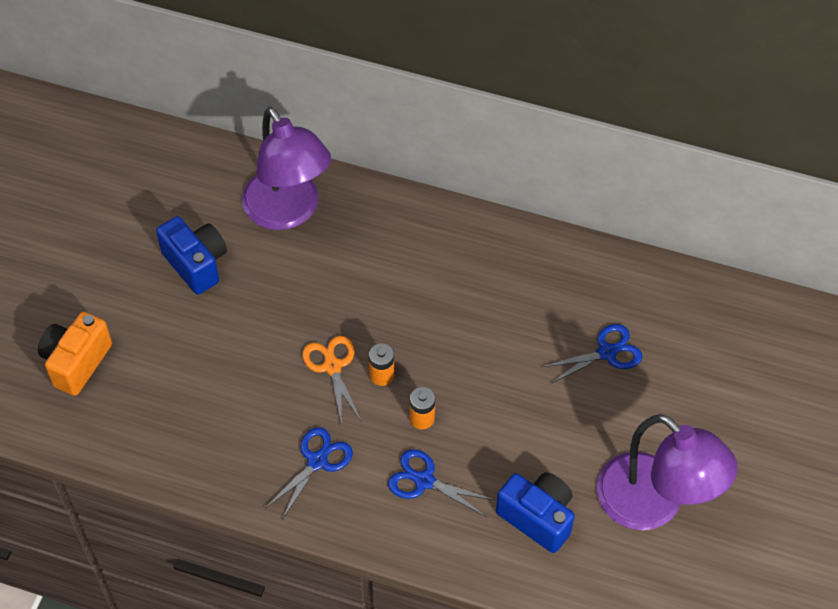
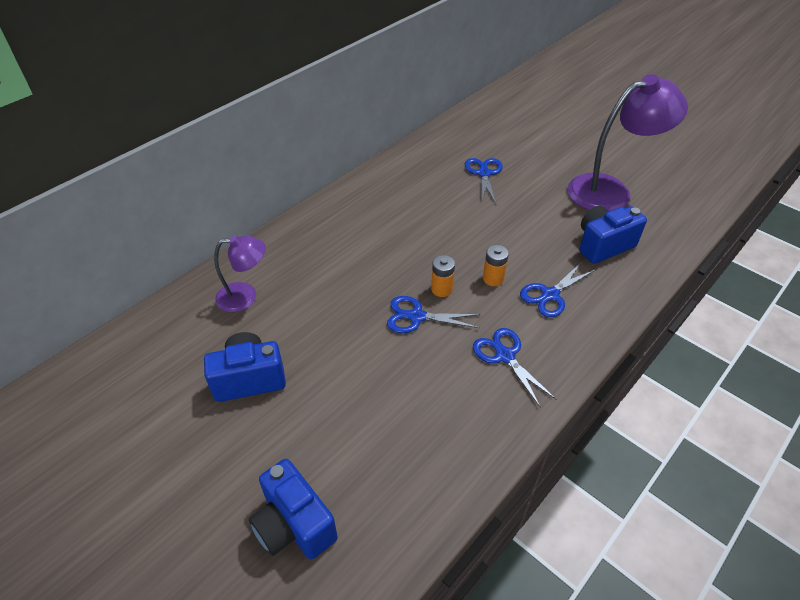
camera: 65 degrees left, 10 degrees down
orange camera [38,312,112,396] -> blue camera [249,459,338,560]
purple lamp [242,107,331,230] -> purple lamp [214,235,266,312], size x0.56
orange scissors [302,336,361,426] -> blue scissors [387,296,480,333]

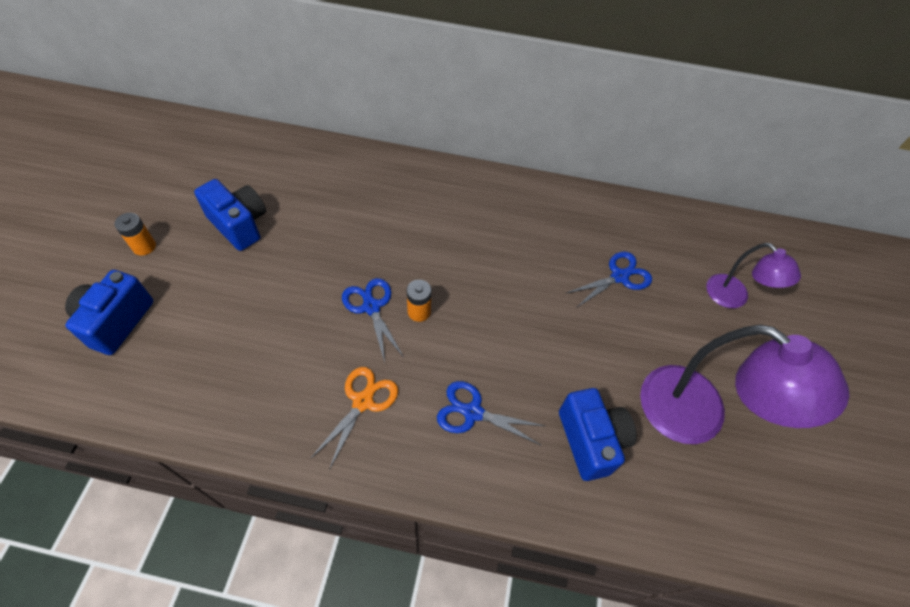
camera: 55 degrees right, 10 degrees up
purple lamp [214,235,266,312] -> purple lamp moved to [706,243,801,308]
blue scissors [473,328,557,408] -> orange scissors [310,367,398,470]
orange battery [483,245,509,286] -> orange battery moved to [114,213,156,256]
blue camera [579,206,647,264] -> blue camera turned 45 degrees clockwise [559,388,637,481]

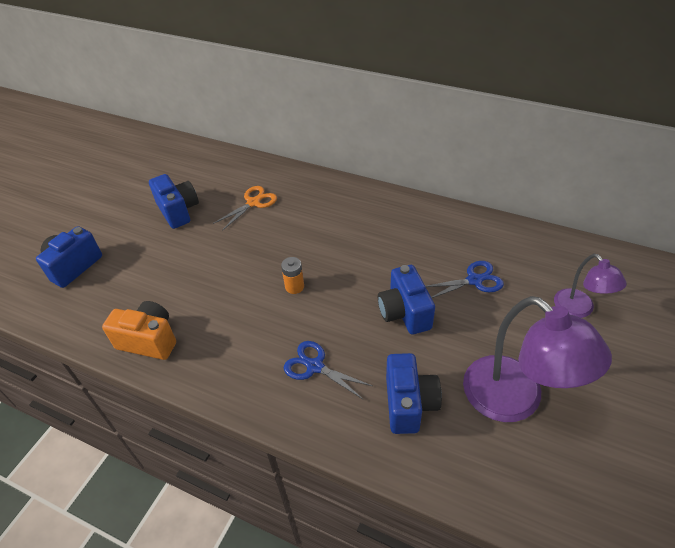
camera: 20 degrees right, 10 degrees down
orange battery [114,213,156,256] -> none
orange scissors [310,367,398,470] -> orange scissors moved to [213,186,277,231]
blue scissors [342,278,403,363] -> none
none -> orange camera [102,301,176,360]
none -> blue camera [378,265,435,334]

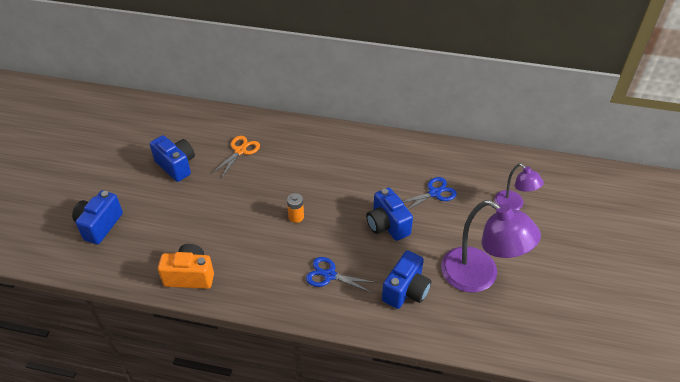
camera: 15 degrees left, 0 degrees up
blue camera [386,353,442,434] -> blue camera turned 45 degrees clockwise [382,250,431,309]

